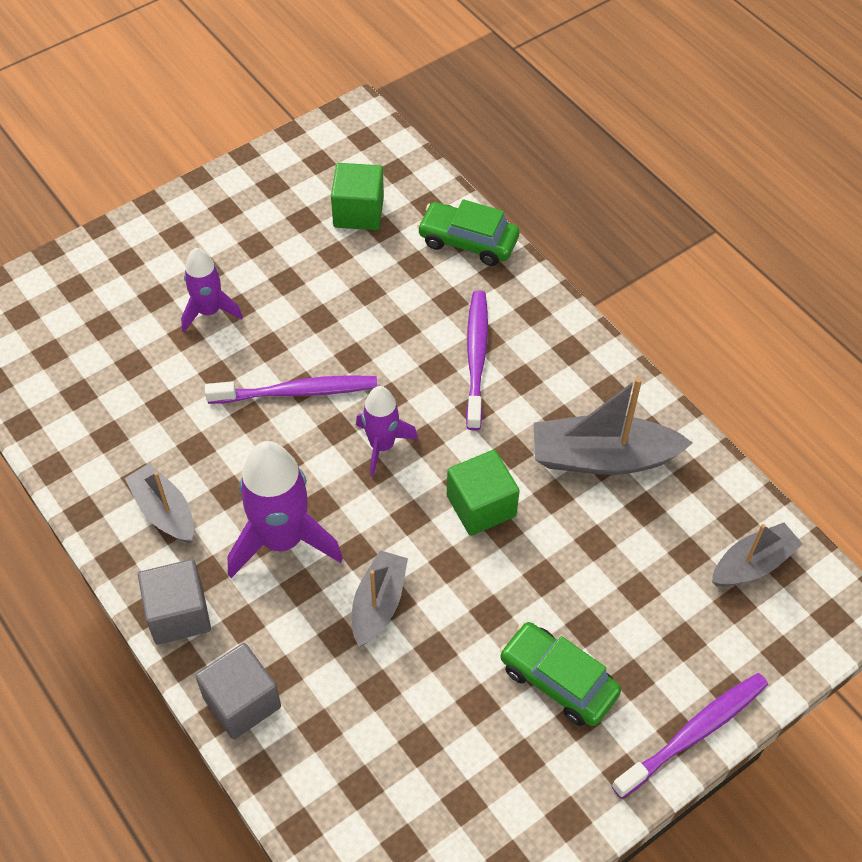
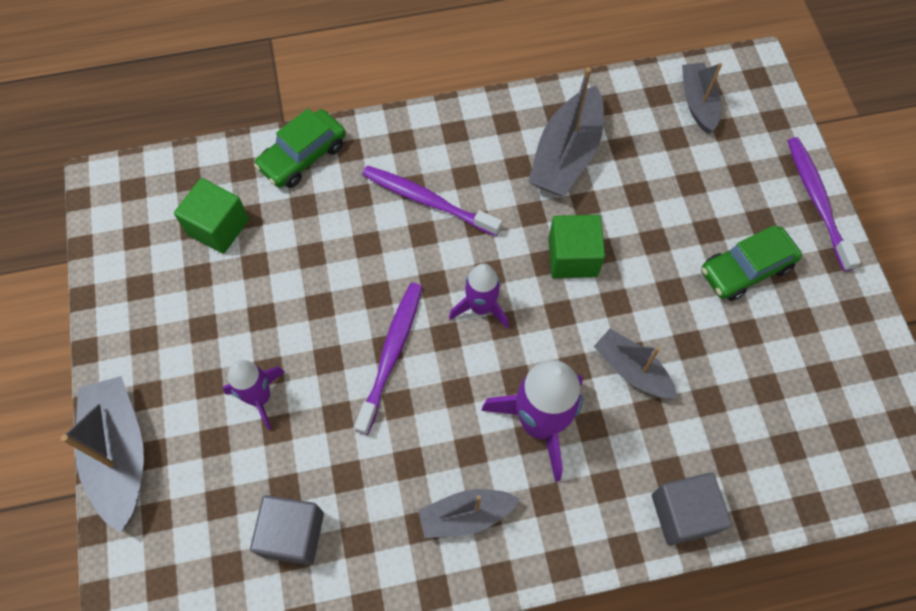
camera: 65 degrees left, 10 degrees up
grey cube [138,559,211,644] -> grey cube moved to [250,495,324,565]
none -> grey boat [61,376,144,533]

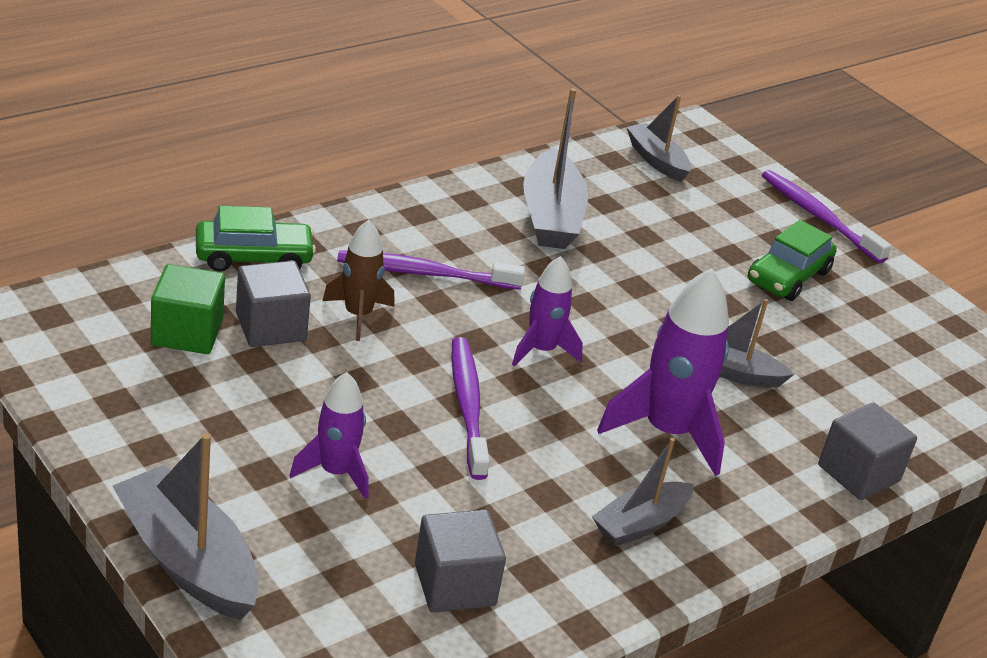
camera: 30 degrees left, 30 degrees down
green car [254,108,346,188] -> green car turned 120 degrees counterclockwise [196,206,316,272]
green cube [548,215,605,278] -> none
none -> grey cube [236,261,311,347]
none -> brown rocket [322,220,395,341]

